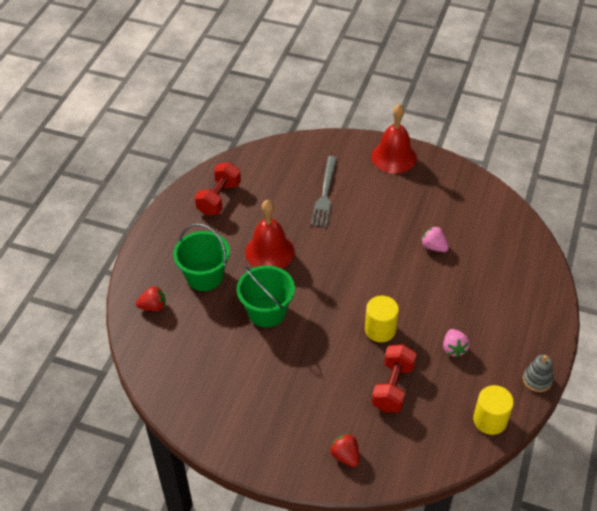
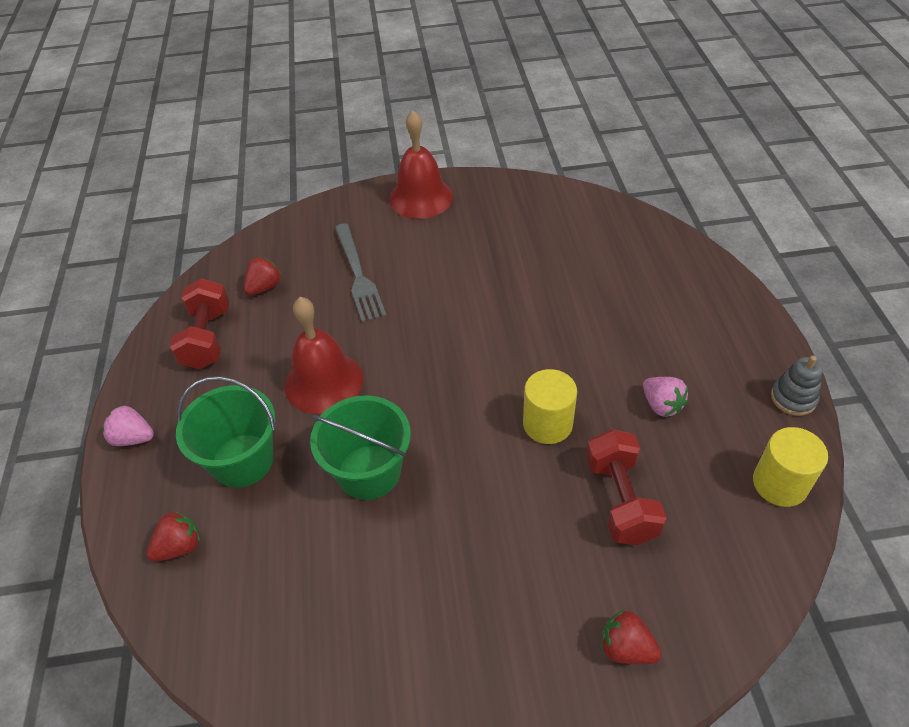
camera: 25 degrees left, 0 degrees up
pink strawberry [421,226,449,252] -> pink strawberry moved to [102,405,154,446]
none -> red strawberry [244,257,282,296]

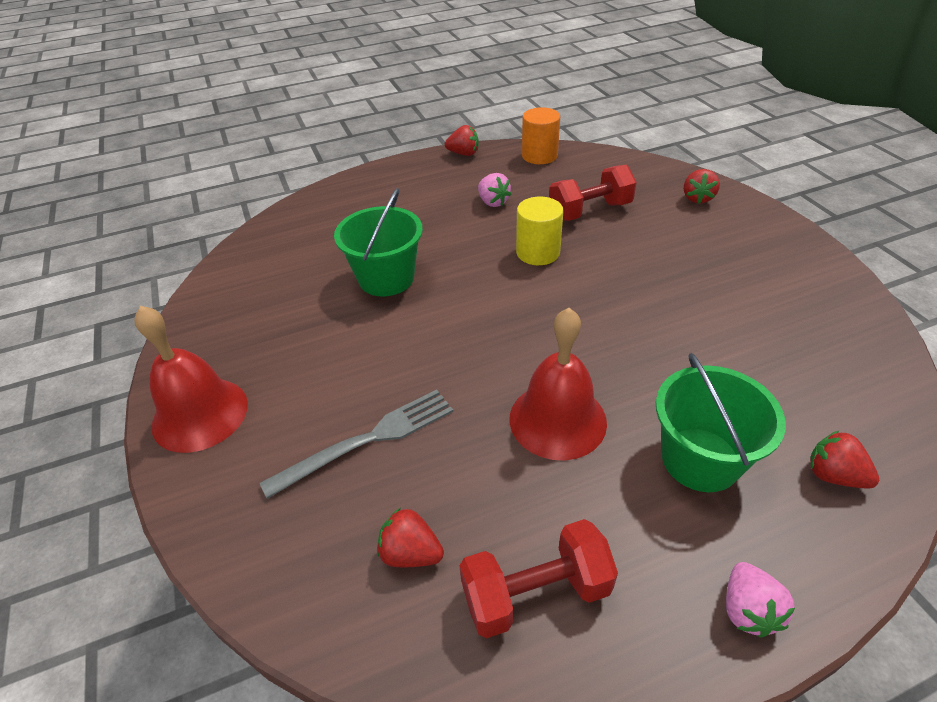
camera: 105 degrees left, 5 degrees down
green bucket [310,395,411,500] -> green bucket moved to [334,188,423,297]
pink strawberry [643,377,688,417] -> pink strawberry turned 105 degrees clockwise [478,173,512,207]
yellow cylinder [753,427,828,507] -> orange cylinder [522,107,560,164]
grey stacking toy [771,356,823,416] -> red strawberry [445,125,478,156]

